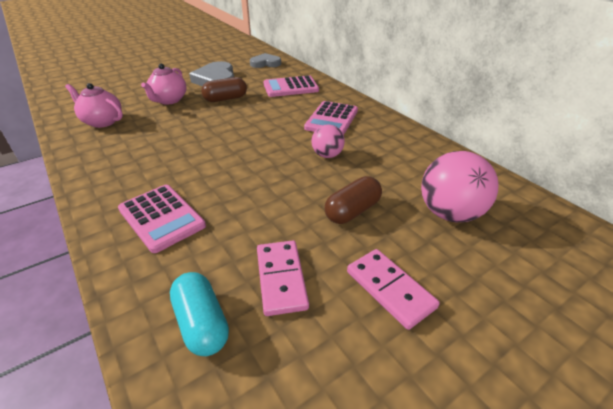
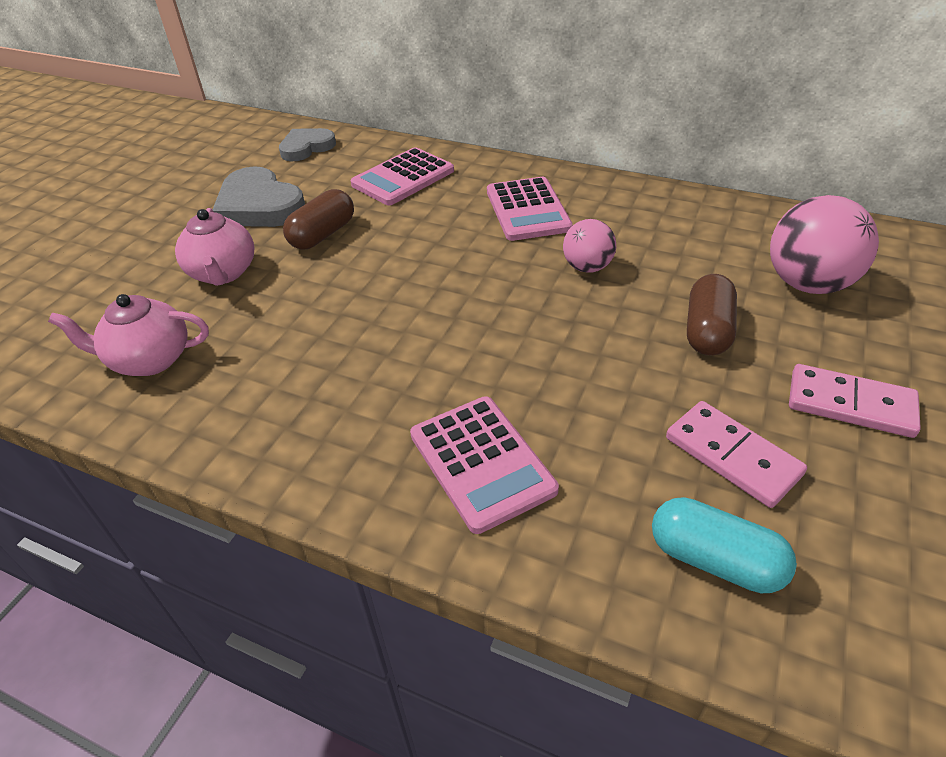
camera: 30 degrees left, 5 degrees up
pink calculator [118,185,206,253] -> pink calculator turned 45 degrees clockwise [410,396,559,534]

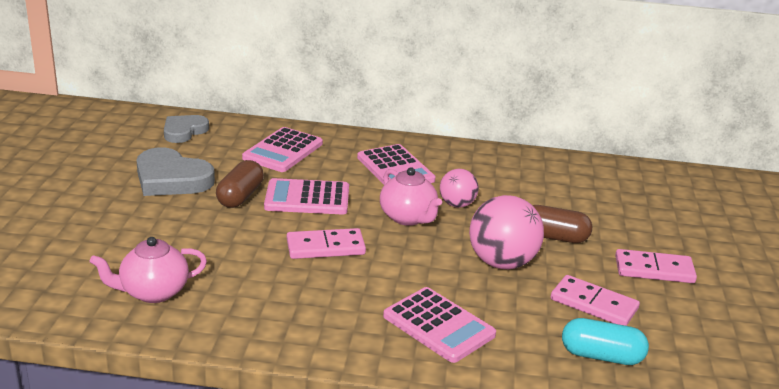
camera: 20 degrees left, 15 degrees down
pink teapot [175,208,255,286] -> pink teapot moved to [380,167,442,226]
brown capsule [687,274,737,356] -> brown capsule turned 75 degrees counterclockwise [532,205,592,243]
pink ball [770,195,879,294] -> pink ball moved to [469,195,544,269]
none -> pink calculator [264,178,349,214]
none -> pink domino [287,228,366,259]

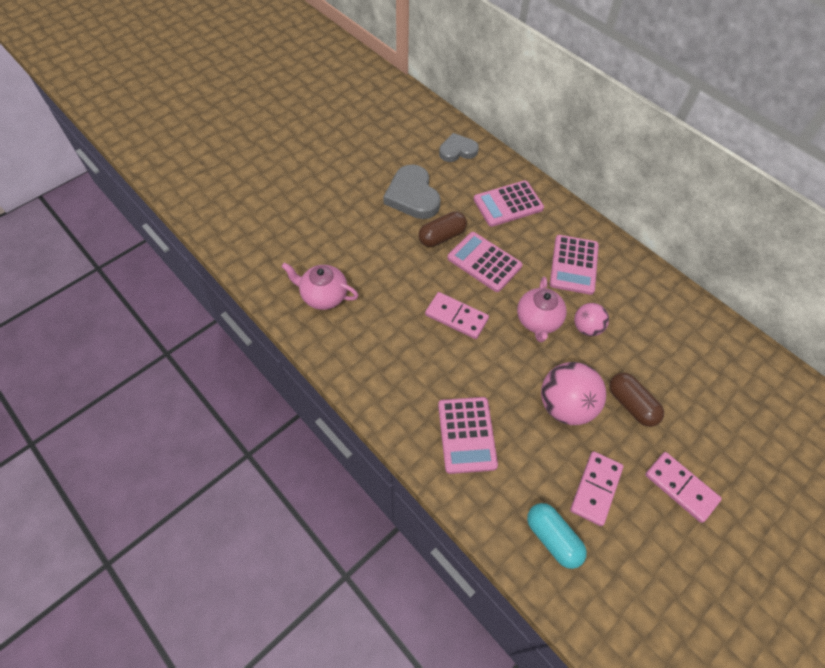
camera: 40 degrees right, 30 degrees up
pink domino [551,275,640,326] -> pink domino turned 45 degrees clockwise [570,451,624,526]

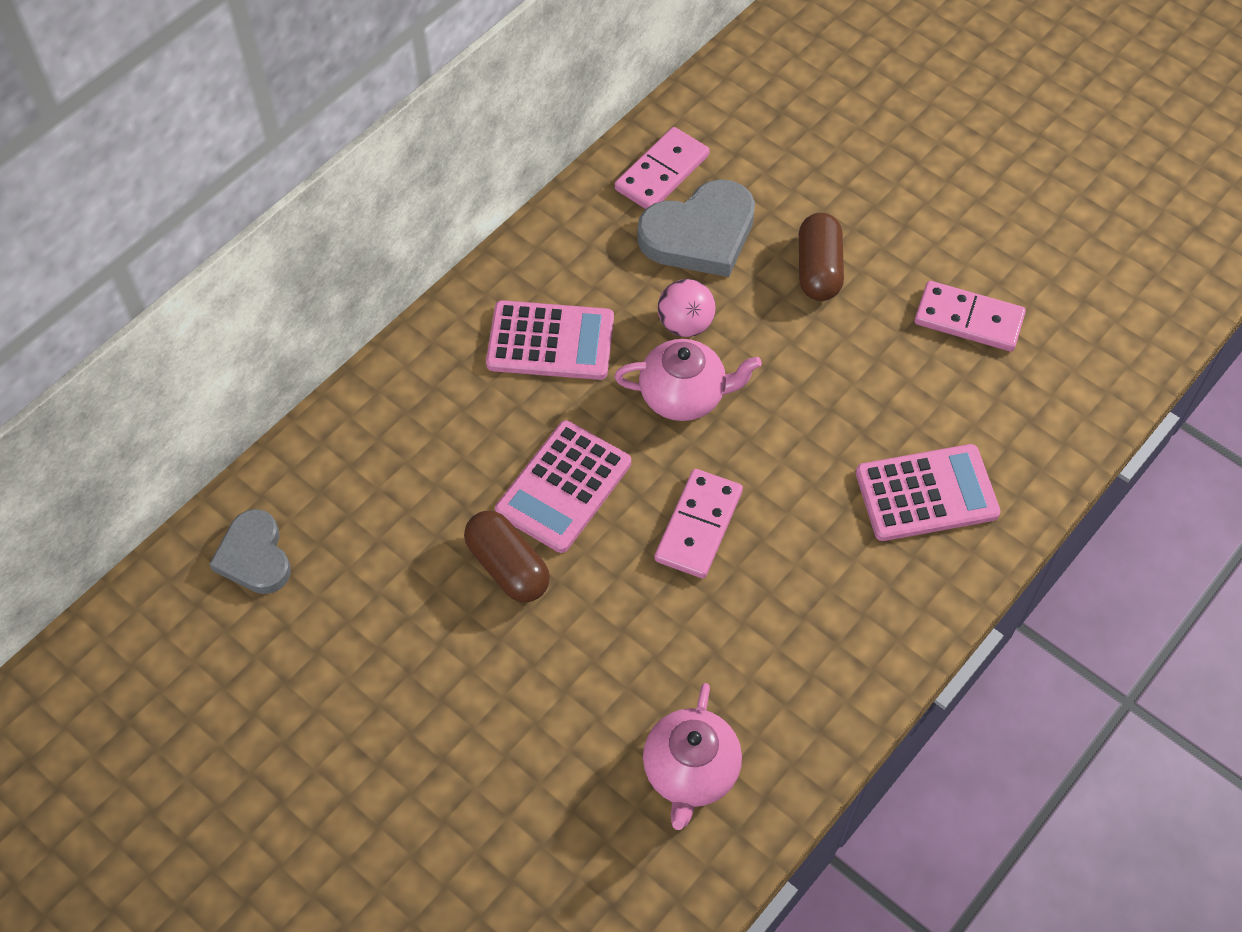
camera: 95 degrees left, 0 degrees up
grey heart [383,164,441,219] -> grey heart moved to [637,179,755,277]
pink calculator [474,180,544,227] -> none
turquoise capsule [527,503,587,569] -> none
pink ball [541,362,606,425] -> none
brown capsule [609,373,664,427] -> brown capsule turned 45 degrees counterclockwise [799,212,844,301]
pink domino [645,452,722,523] -> pink domino moved to [615,127,710,209]

